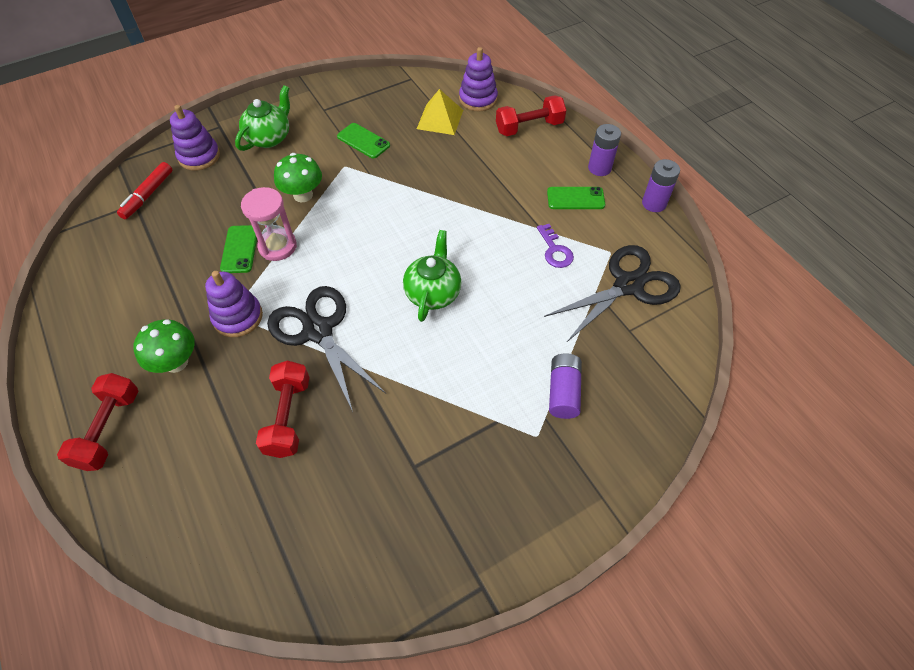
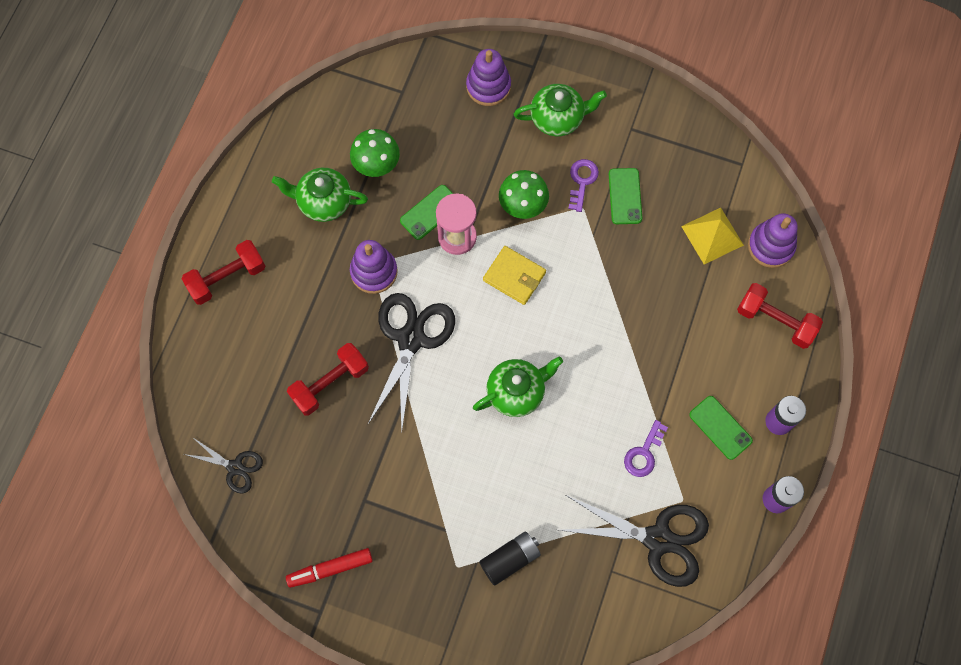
camera: 50 degrees right, 15 degrees up
red marker [117,162,172,219] -> red marker moved to [286,548,373,588]
green mushroom [133,320,195,373] -> green mushroom moved to [350,129,400,177]
purple battery [549,353,582,419] -> black battery [479,531,541,586]
none -> black scissors [184,439,263,493]
none -> green teapot [272,168,368,222]
none -> yellow wallet [483,246,546,305]
none -> purple key [568,159,599,212]

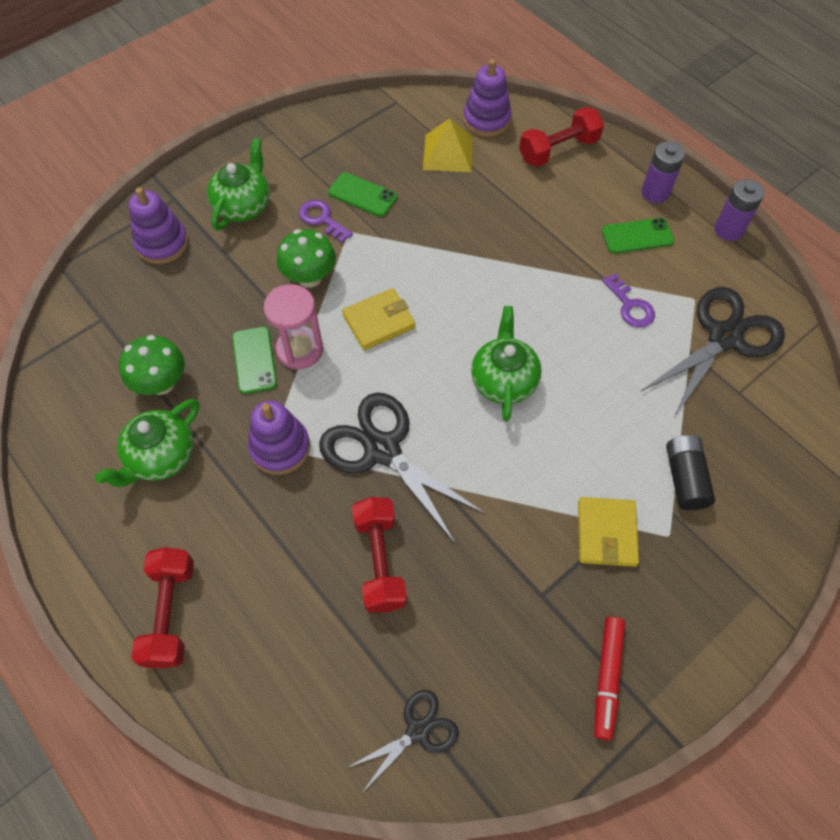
camera: 60 degrees left, 10 degrees down
none -> yellow wallet [578,497,639,567]

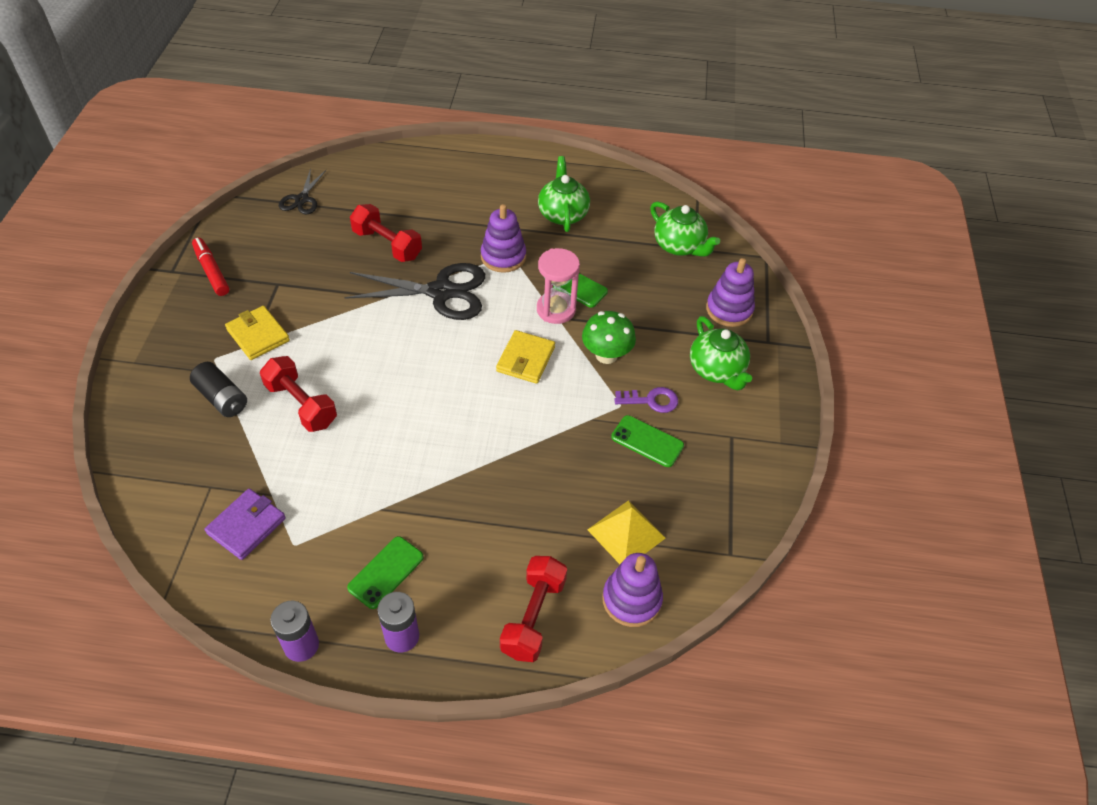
camera: 135 degrees right, 10 degrees down
green mushroom [119,335,185,395] -> none
red dumbbell [131,547,194,669] -> red dumbbell moved to [260,356,337,432]
green phone [328,172,397,217] -> green phone turned 45 degrees clockwise [611,415,684,467]
green teapot [471,306,542,421] -> green teapot moved to [650,202,720,257]
purple key [602,273,655,328] -> none
black scissors [641,287,785,417] -> purple wallet [205,488,286,560]

